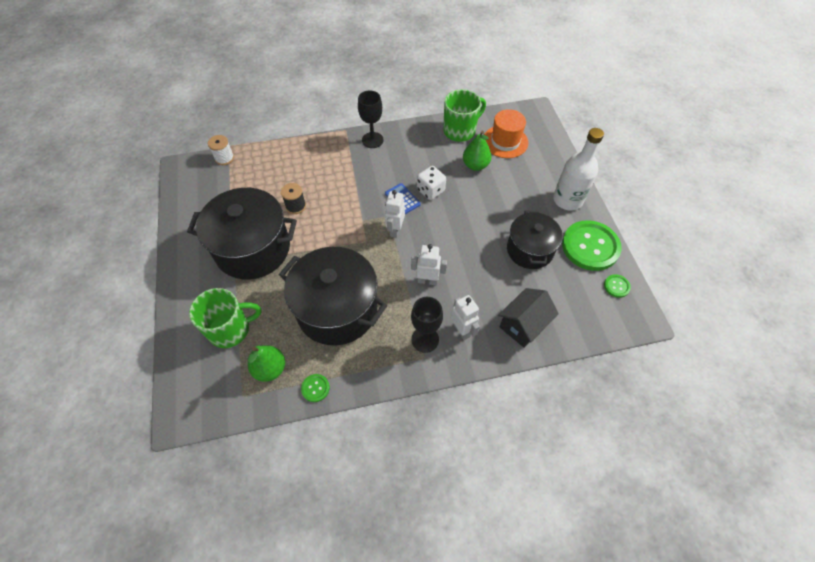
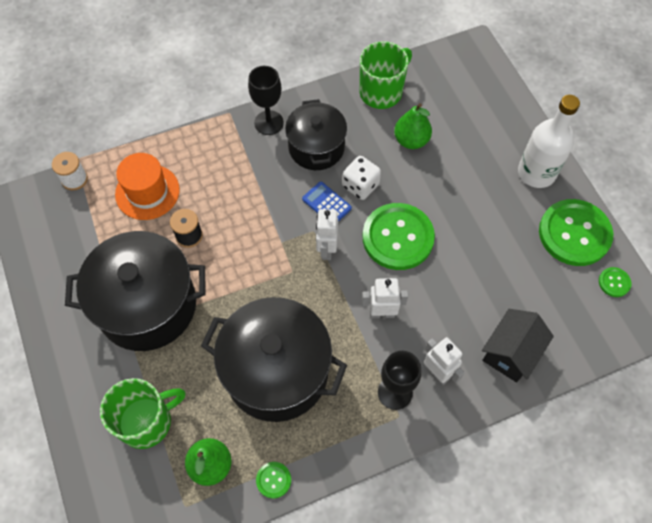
camera: 10 degrees left, 5 degrees up
orange hat [484,109,528,158] -> orange hat moved to [115,153,180,220]
black pot [507,210,563,269] -> black pot moved to [285,99,347,170]
none -> green button [363,203,435,270]

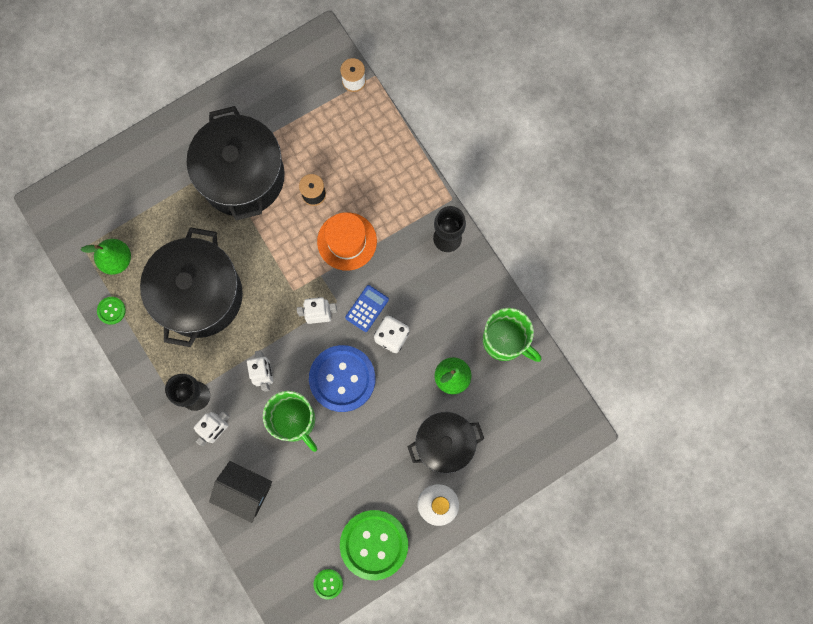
camera: 80 degrees right, 15 degrees up
green mug [100,378,185,449] -> green mug moved to [263,391,317,452]
orange hat [115,153,180,220] -> orange hat moved to [317,212,377,271]
black pot [285,99,347,170] -> black pot moved to [408,412,484,473]
green button [363,203,435,270] -> blue button [309,345,376,412]

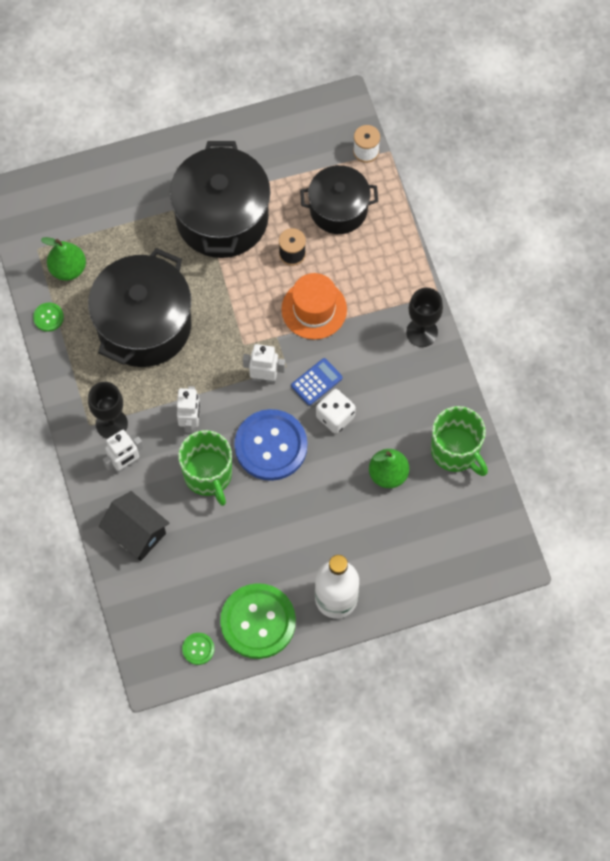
camera: 15 degrees right, 10 degrees down
black pot [408,412,484,473] -> black pot moved to [300,165,378,234]

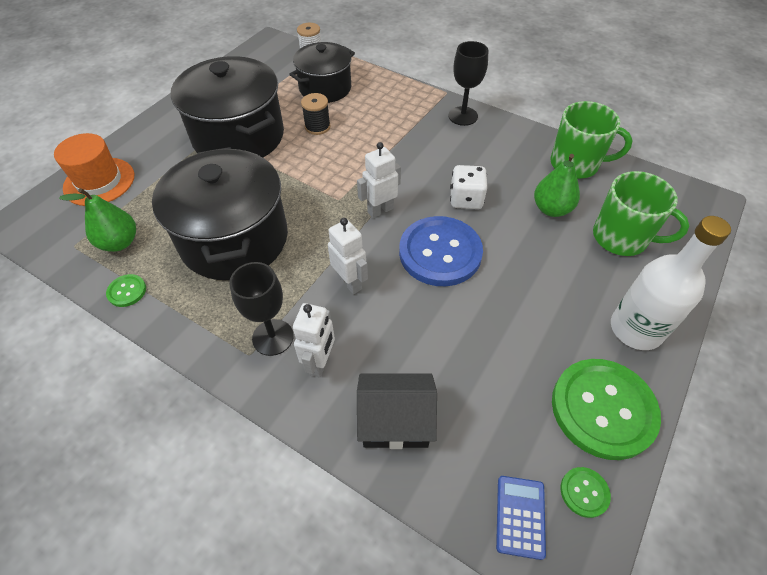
camera: 40 degrees left, 15 degrees down
green mug [178,430,232,506] -> green mug moved to [593,171,689,256]
orange hat [281,273,347,339] -> orange hat moved to [54,133,134,206]
blue calculator [291,358,343,405] -> blue calculator moved to [496,476,546,560]

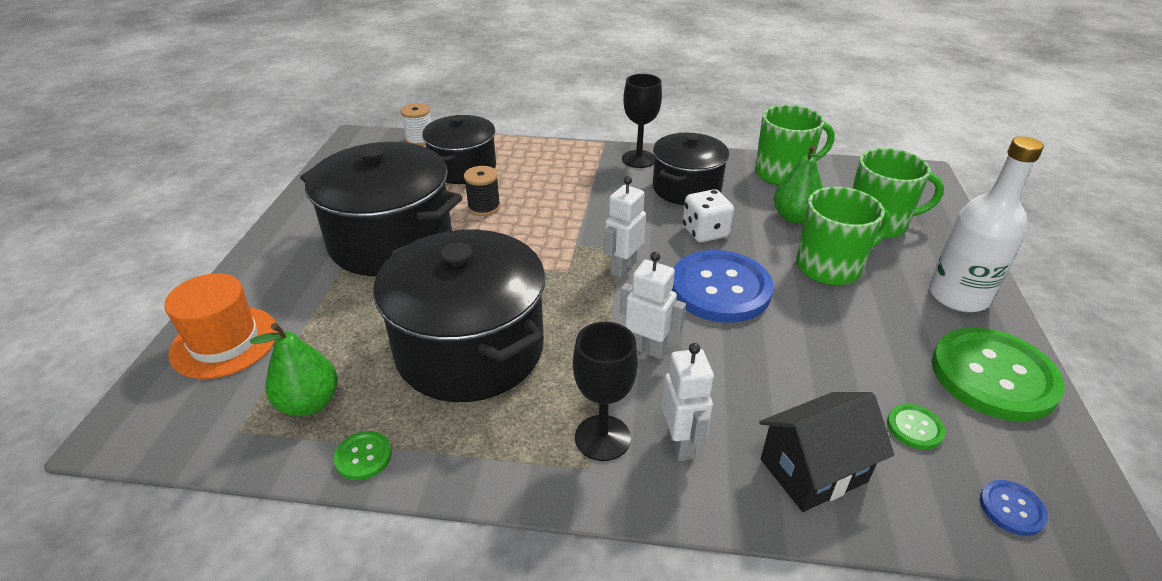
camera: 25 degrees left, 15 degrees down
blue calculator [496,476,546,560] -> blue button [980,480,1048,536]
green button [561,467,611,518] -> green button moved to [887,404,945,450]
none -> black pot [653,133,729,205]
none -> green mug [796,187,891,285]

